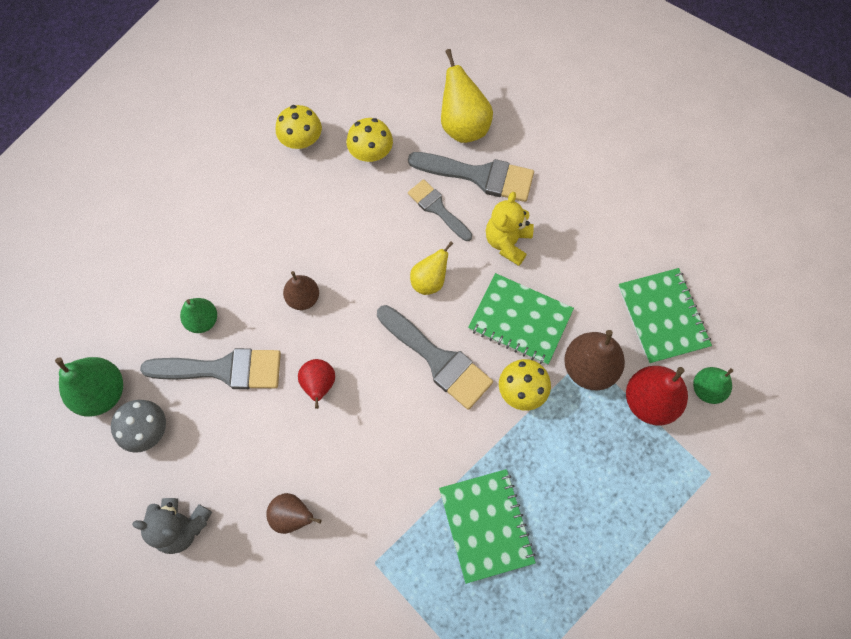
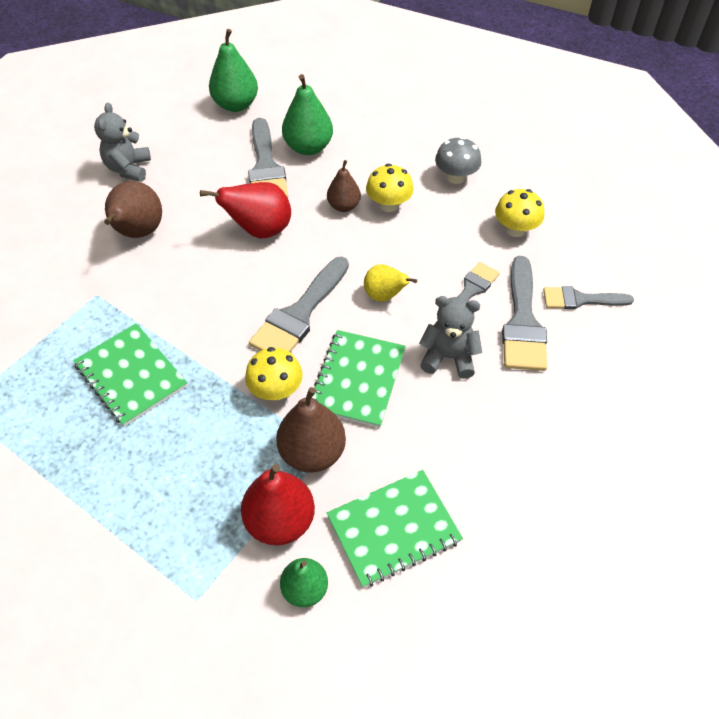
camera: 80 degrees right, 15 degrees down
grey mushroom [111,400,166,453] -> grey mushroom moved to [435,136,481,184]
green pear [180,298,217,333] -> green pear [282,74,333,155], size x1.59
brown pear [266,493,322,534] -> brown pear [104,181,162,238], size x1.59
yellow mushroom [276,105,322,149] -> yellow mushroom moved to [366,164,414,212]
red pear [298,359,335,409] -> red pear [200,182,291,238], size x1.59
green notebook [439,469,536,584] -> green notebook turned 75 degrees clockwise [73,323,187,427]
yellow pear [441,49,493,143] -> grey brush [543,286,634,310]
yellow teddy bear [486,192,534,266] -> grey teddy bear [419,296,482,379]

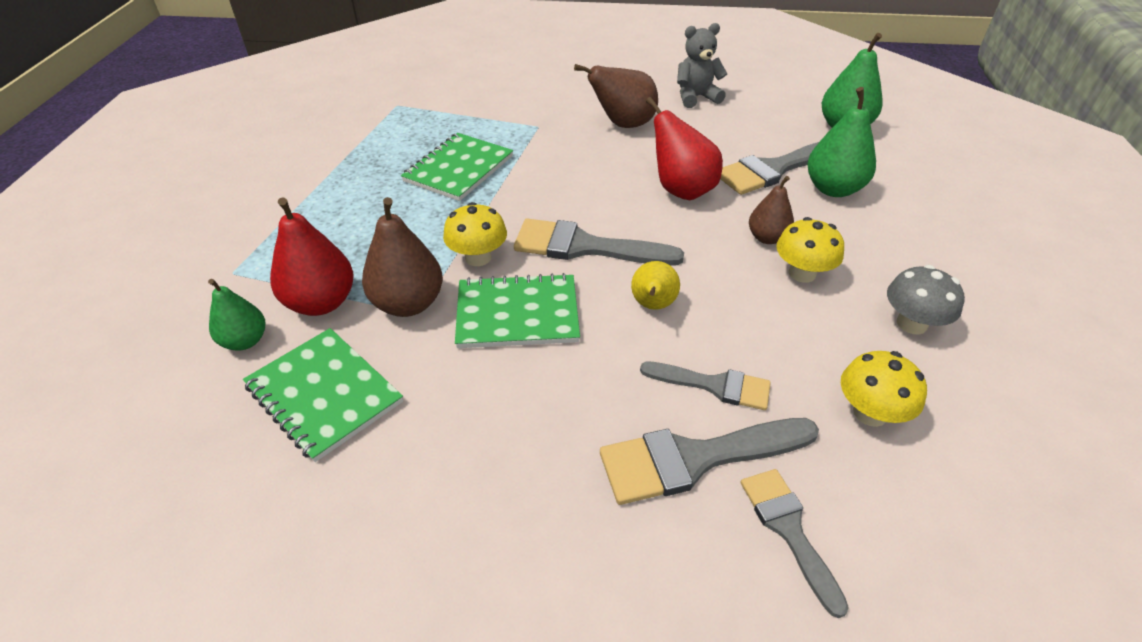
camera: 70 degrees right, 10 degrees down
grey teddy bear [419,296,482,379] -> none

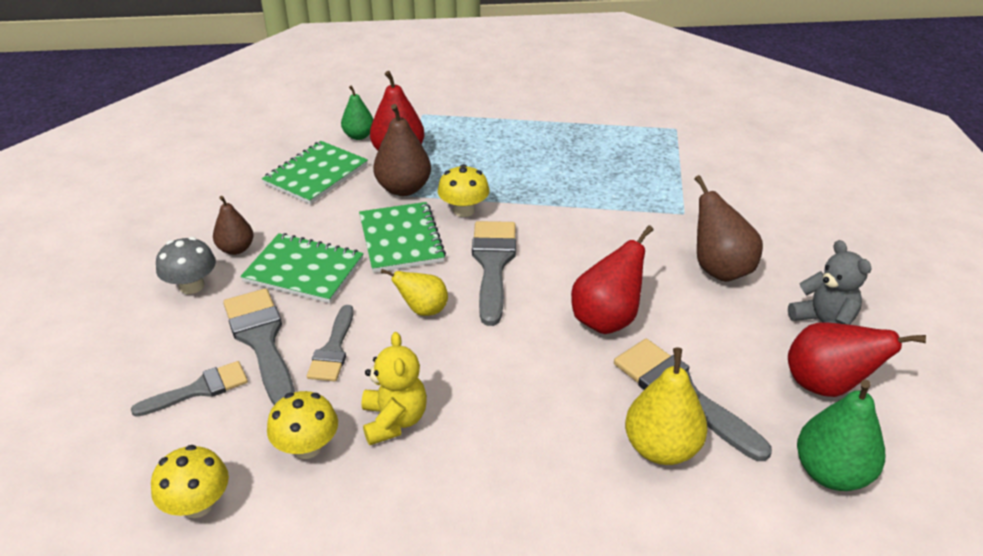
camera: 80 degrees right, 5 degrees down
green notebook [401,133,513,201] -> green notebook moved to [240,233,364,303]
brown pear [749,176,794,244] -> brown pear moved to [213,196,253,255]
yellow mushroom [776,217,844,283] -> yellow mushroom moved to [151,445,229,518]
green pear [807,87,876,197] -> yellow pear [625,348,708,465]
grey mushroom [887,265,965,334] -> grey mushroom moved to [156,237,216,294]
none -> yellow teddy bear [362,332,427,445]
none -> red pear [788,322,926,397]

